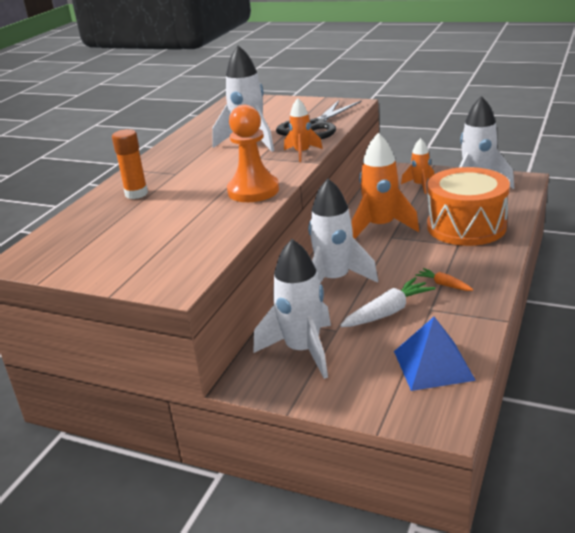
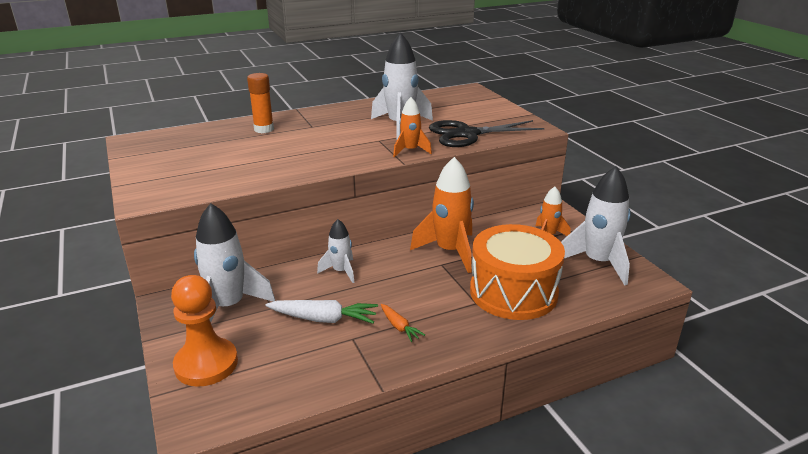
camera: 40 degrees right, 0 degrees up
orange pawn [227,105,279,202] -> orange pawn moved to [171,275,238,387]
white rocket [308,179,378,284] -> white rocket [317,219,354,283], size x0.56
blue pyramid [394,317,476,391] -> none
orange carrot [415,268,473,291] -> orange carrot turned 150 degrees clockwise [381,304,425,342]

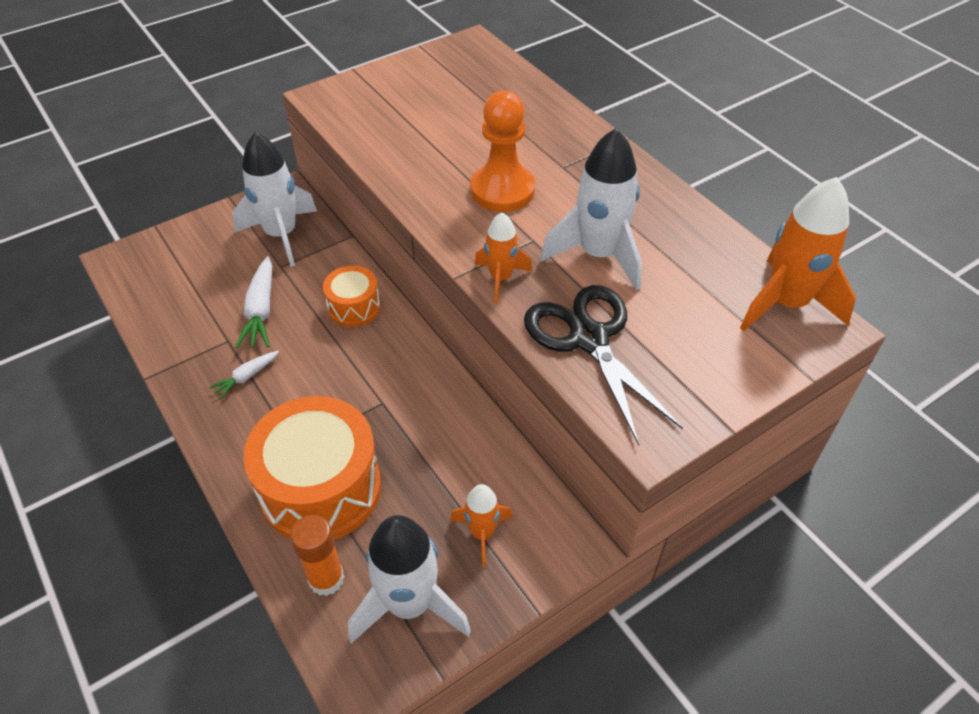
camera: 80 degrees right, 20 degrees up
orange pawn [171,275,238,387] -> orange pawn moved to [470,91,535,212]
orange glue stick [247,73,274,133] -> orange glue stick moved to [290,515,344,596]
white rocket [317,219,354,283] -> orange drum [323,266,380,327]
orange carrot [381,304,425,342] -> white carrot [209,351,279,399]
orange rocket [410,157,474,273] -> orange rocket moved to [740,177,856,331]

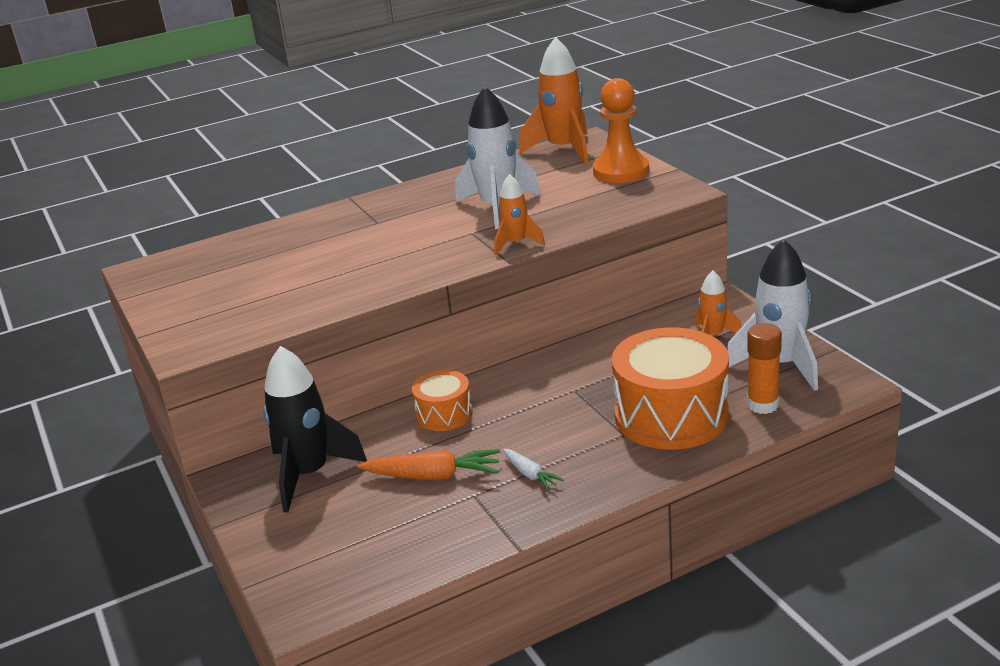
camera: 80 degrees left, 20 degrees down
white rocket [232,132,317,267] -> black rocket [263,346,367,513]
white carrot [235,256,272,349] -> orange carrot [358,449,500,480]
orange pawn [470,91,535,212] -> orange pawn moved to [593,78,649,183]
black scissors [524,285,683,445] -> none

